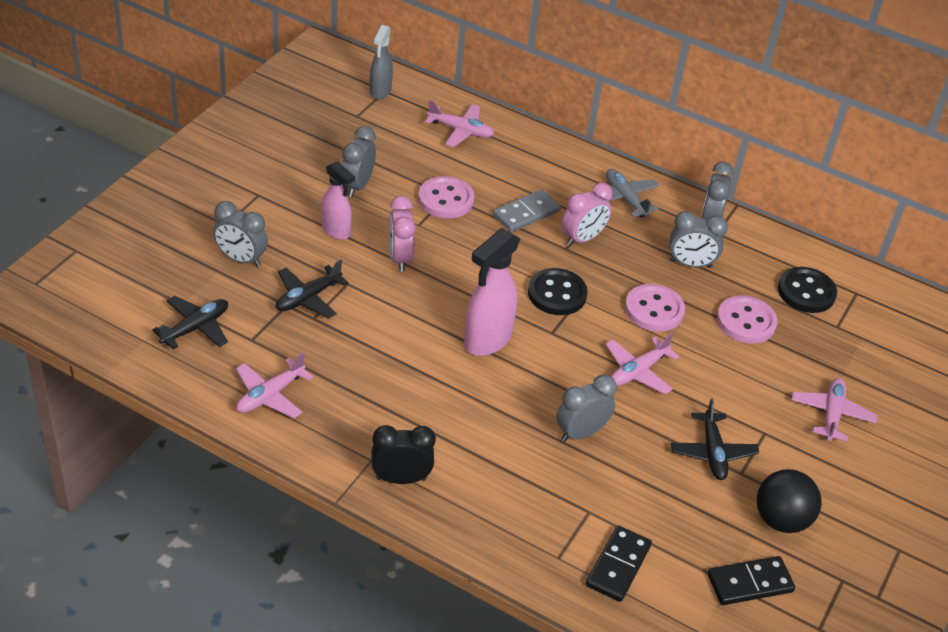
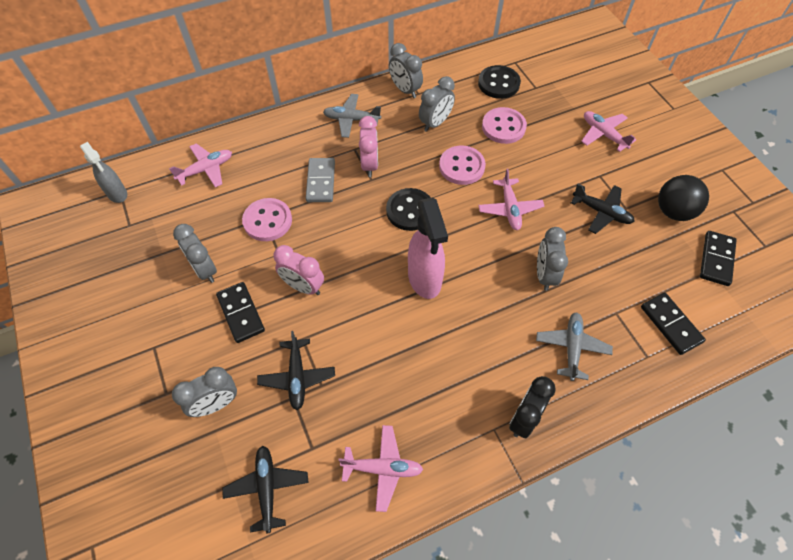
camera: 50 degrees left, 15 degrees up
pink plane [236,352,313,418] -> pink plane turned 75 degrees counterclockwise [338,425,423,512]
pink spray bottle [321,161,355,240] -> black domino [216,282,265,343]
none -> grey plane [536,312,613,381]

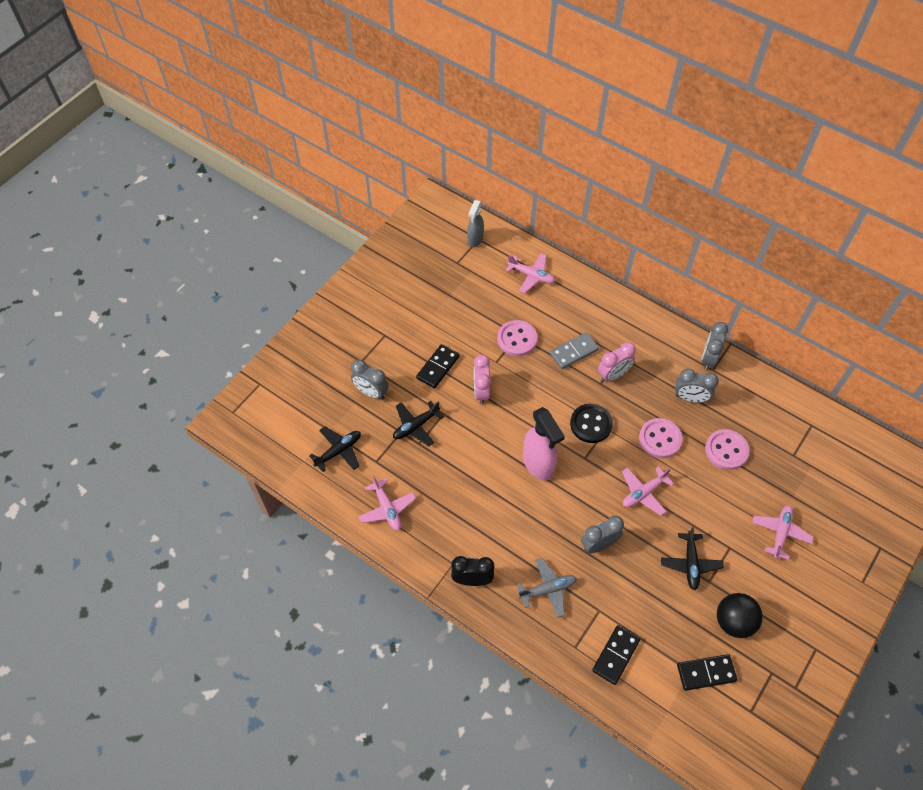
camera: 60 degrees right, 0 degrees up
grey clock [173,224,217,283] -> none
grey plane [323,94,381,138] -> none
pink spray bottle [408,197,448,299] -> pink spray bottle turned 75 degrees counterclockwise [523,407,565,480]
black button [478,65,521,99] -> none

